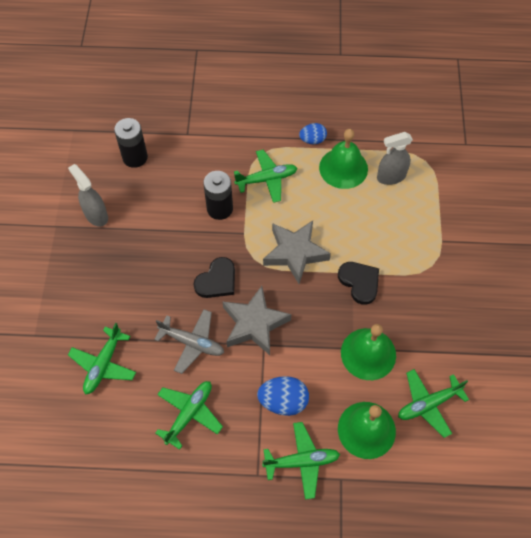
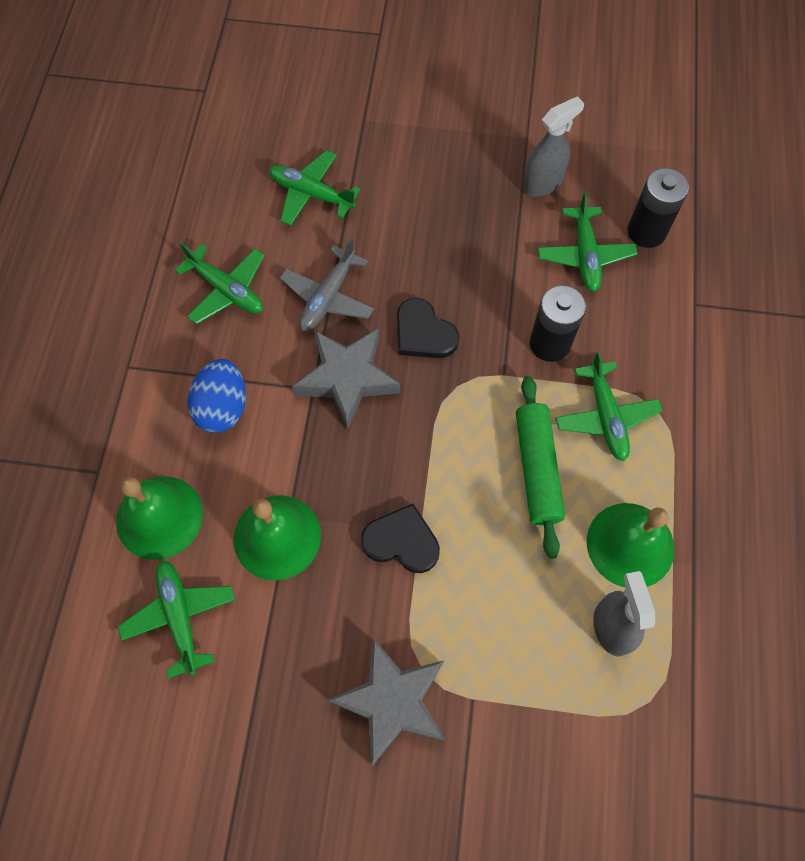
camera: 95 degrees right, 5 degrees up
green plane [262,422,340,500] -> green plane moved to [538,192,638,291]
grey star [263,221,331,284] -> grey star moved to [328,637,445,766]
blue egg [299,123,327,144] -> none
black heart [338,262,379,305] -> black heart turned 135 degrees counterclockwise [361,504,440,573]
none -> green rolling pin [516,376,565,559]

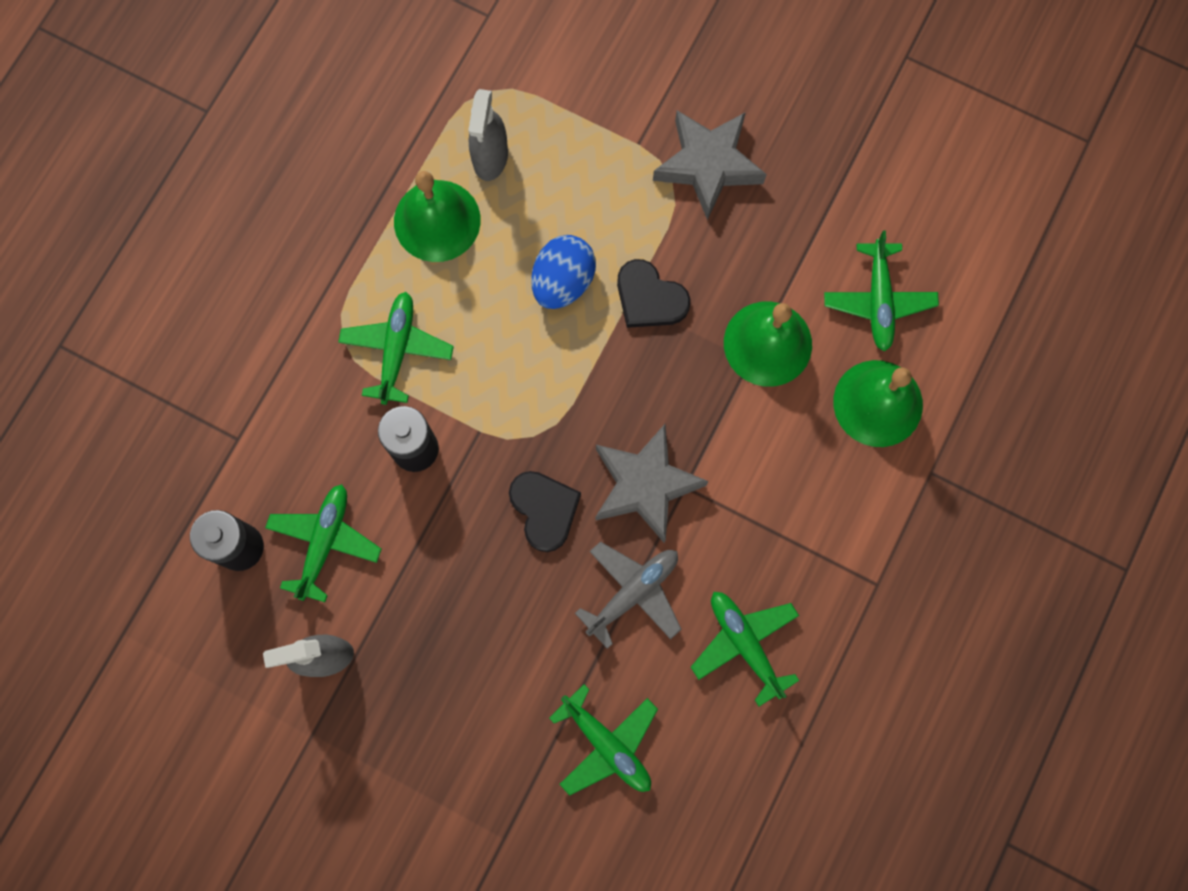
camera: 160 degrees left, 10 degrees up
blue egg [188,359,246,433] -> blue egg moved to [531,235,596,309]
green rolling pin [516,376,565,559] -> none

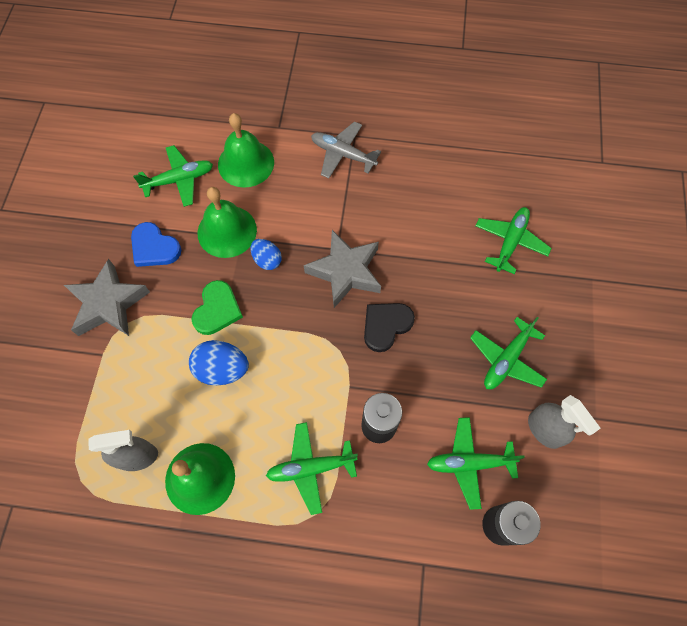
camera: 110 degrees left, 10 degrees down
grey plane [575,541,681,649] -> grey plane moved to [311,121,381,178]
black heart [617,259,690,328] -> green heart [191,280,243,335]
green plane [691,592,799,707] -> green plane moved to [470,317,547,389]
none -> blue heart [131,222,181,267]
none -> blue egg [251,239,282,270]

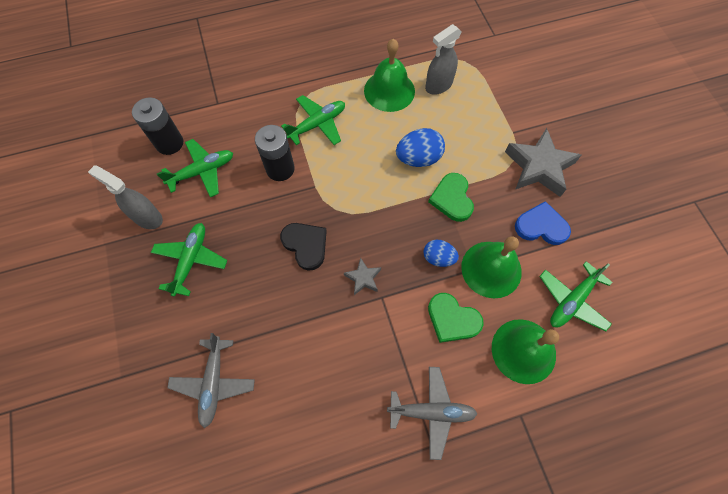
camera: 155 degrees right, 0 degrees up
grey star [304,230,381,308] -> grey star [344,257,381,295], size x0.49
black heart [364,303,415,352] -> black heart turned 60 degrees counterclockwise [280,223,327,271]
green plane [475,207,552,274] -> grey plane [167,333,255,428]
none -> green heart [428,293,484,343]

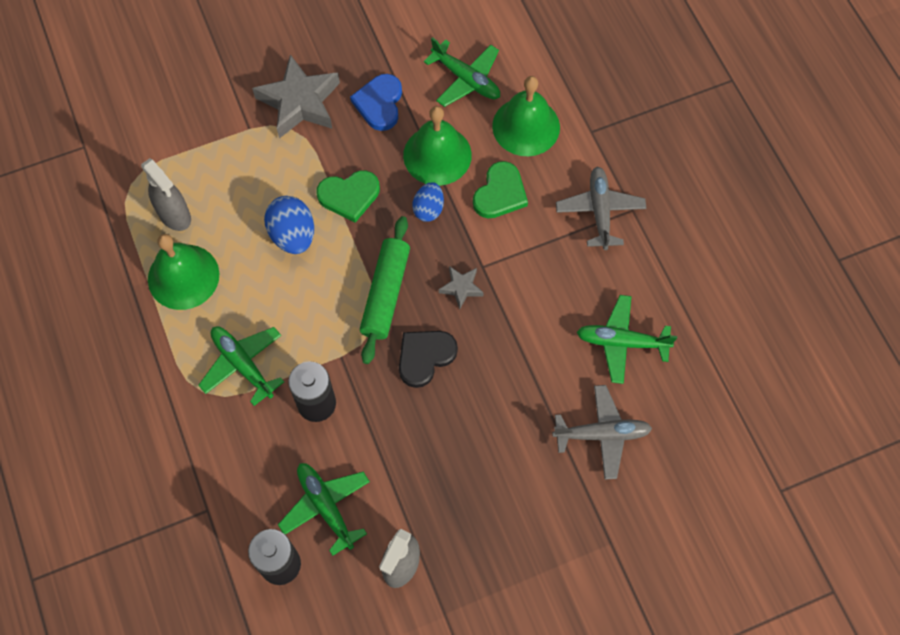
camera: 95 degrees left, 0 degrees up
green plane [151,223,227,297] -> green plane moved to [577,295,677,384]
none -> green rolling pin [360,216,410,364]

